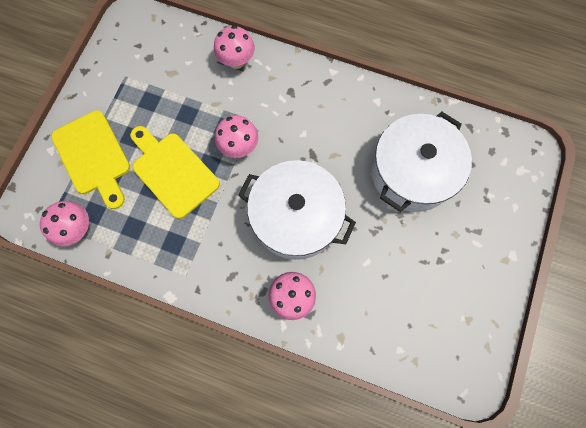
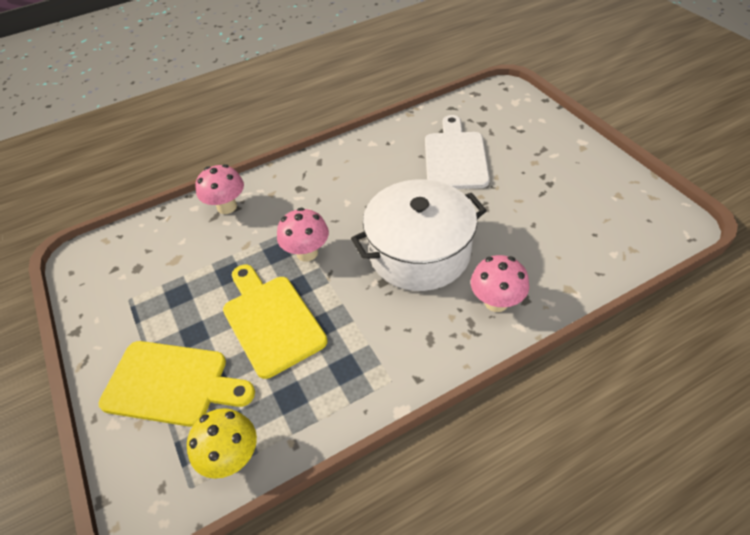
camera: 45 degrees left, 25 degrees down
pink mushroom [40,201,89,246] -> yellow mushroom [187,408,257,479]
yellow cutting board [130,126,220,219] -> yellow cutting board turned 60 degrees clockwise [223,265,327,379]
white pot [371,112,472,212] -> white cutting board [425,115,490,189]

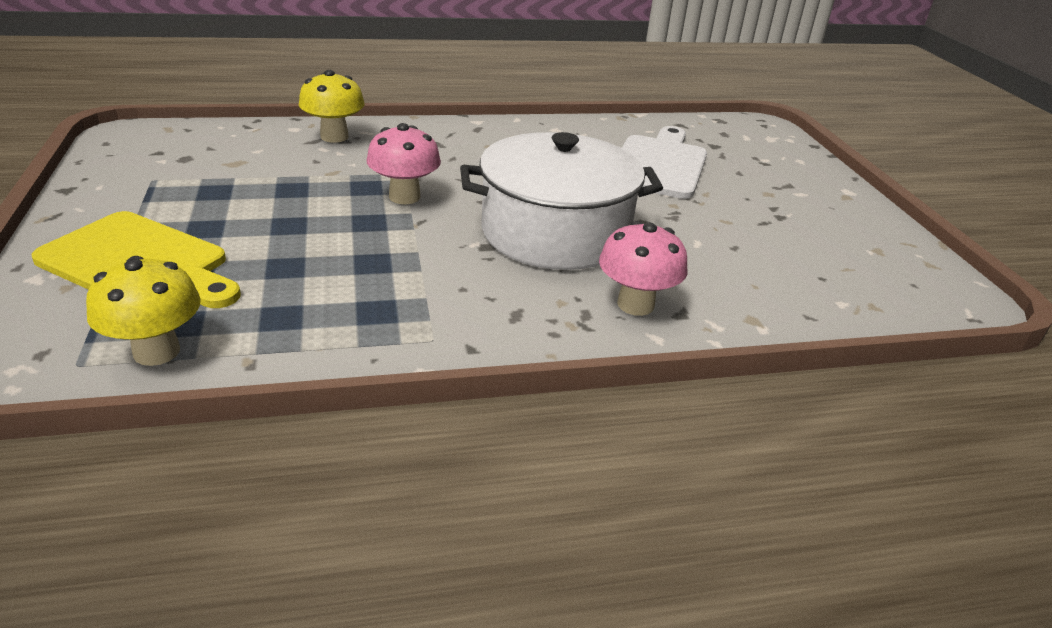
camera: 10 degrees right, 15 degrees down
pink mushroom [196,164,244,214] -> yellow mushroom [299,70,365,143]
yellow cutting board [223,265,327,379] -> none

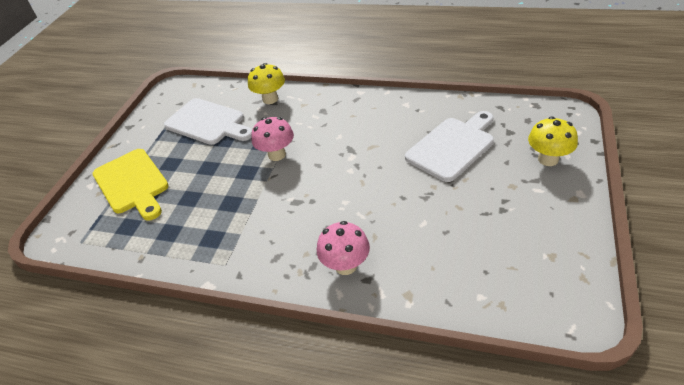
camera: 35 degrees right, 10 degrees up
yellow mushroom [86,256,201,366] -> yellow mushroom moved to [528,117,578,166]
white pot [460,132,663,270] -> none
none -> white cutting board [164,98,252,145]

